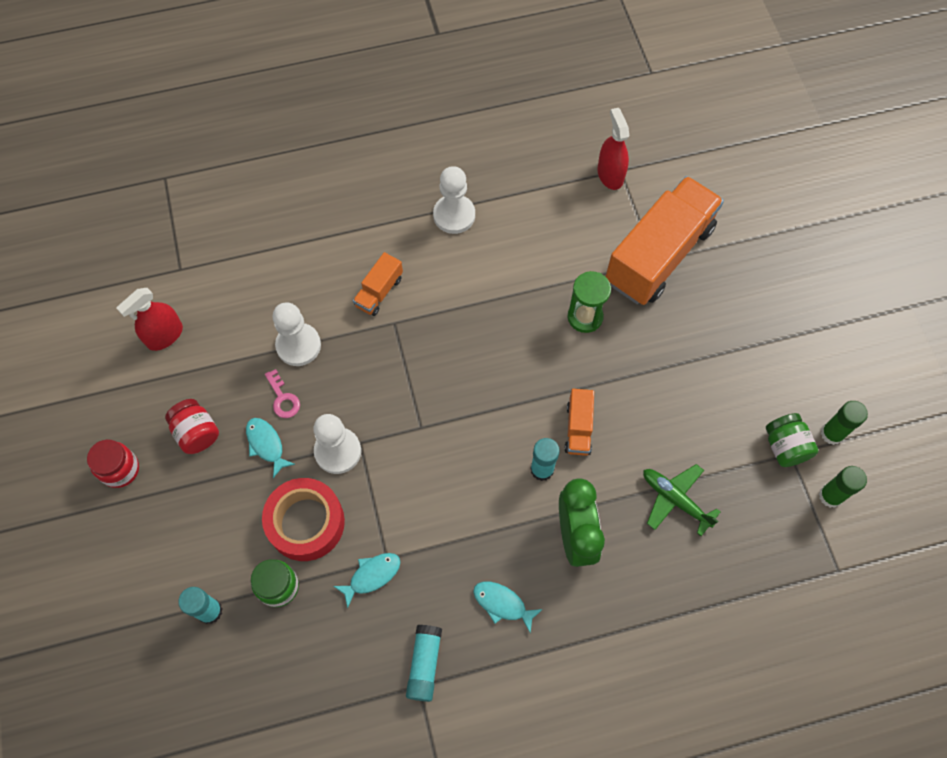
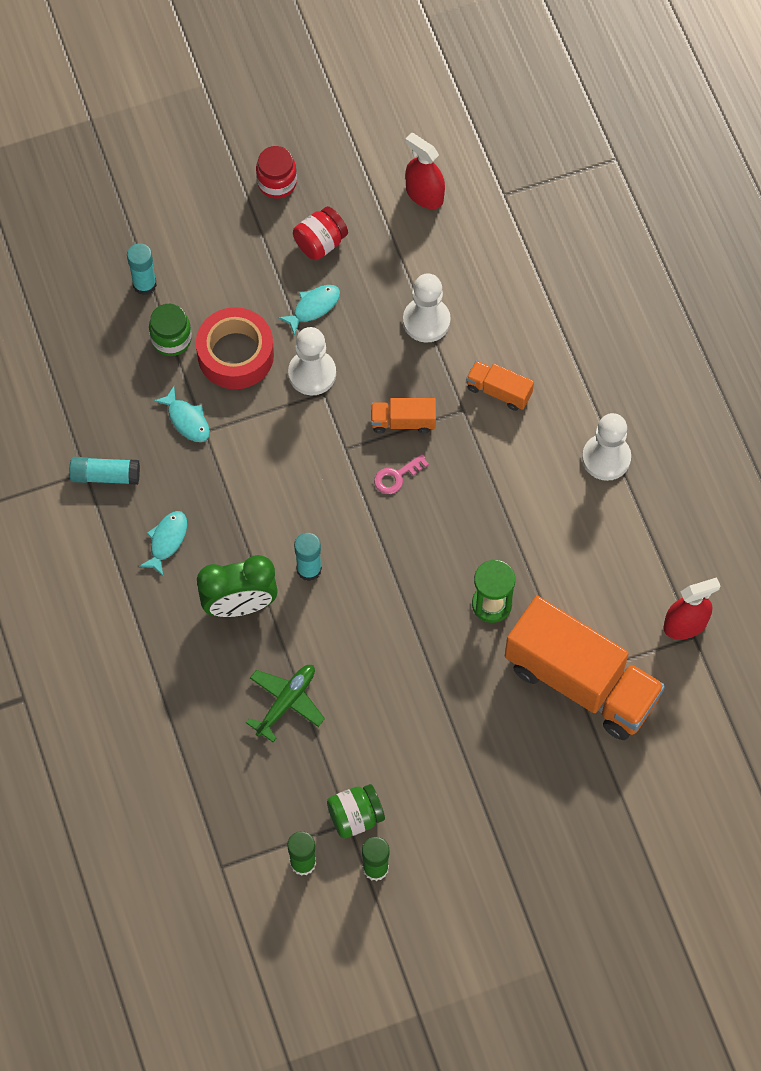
camera: 85 degrees right, 0 degrees up
pink key [265,369,300,418] -> pink key moved to [374,454,429,494]
orange truck [564,389,594,456] -> orange truck moved to [371,398,436,433]

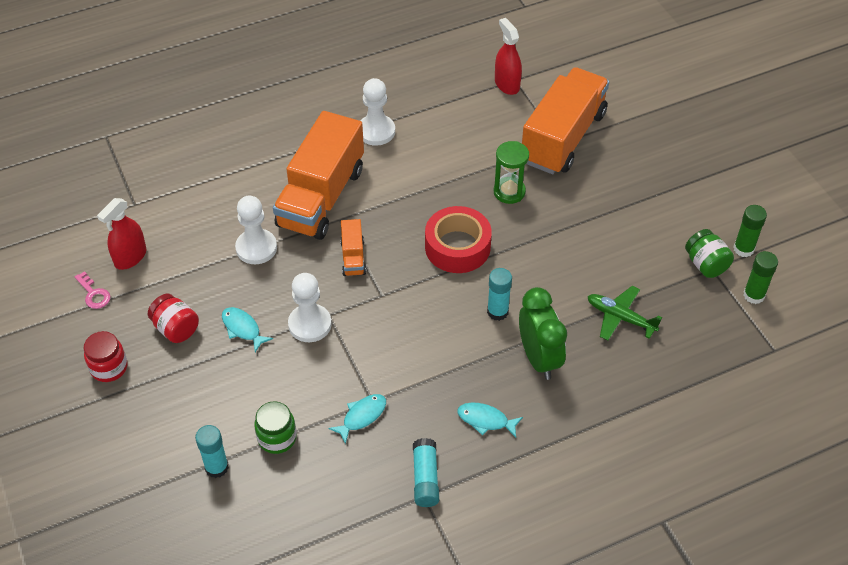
camera: 95 degrees left, 15 degrees down
red tape [196,307,274,389] -> red tape moved to [425,206,492,273]
pink key [374,454,429,494] -> pink key moved to [75,271,111,309]
orange truck [466,360,534,411] -> orange truck [273,111,364,240], size x2.29

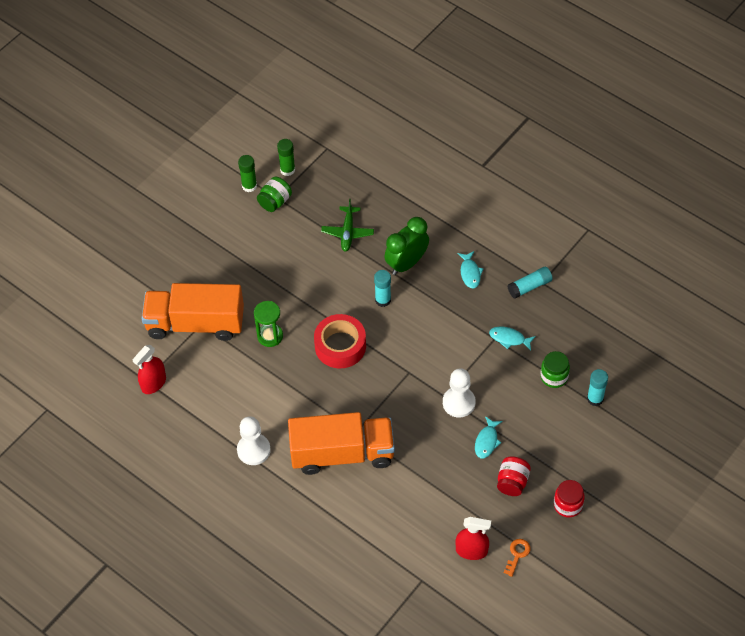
camera: 115 degrees left, 5 degrees up
pink key [75,271,111,309] -> orange key [504,539,530,577]
white pawn [235,196,277,264] -> none
orange truck [340,219,366,276] -> none

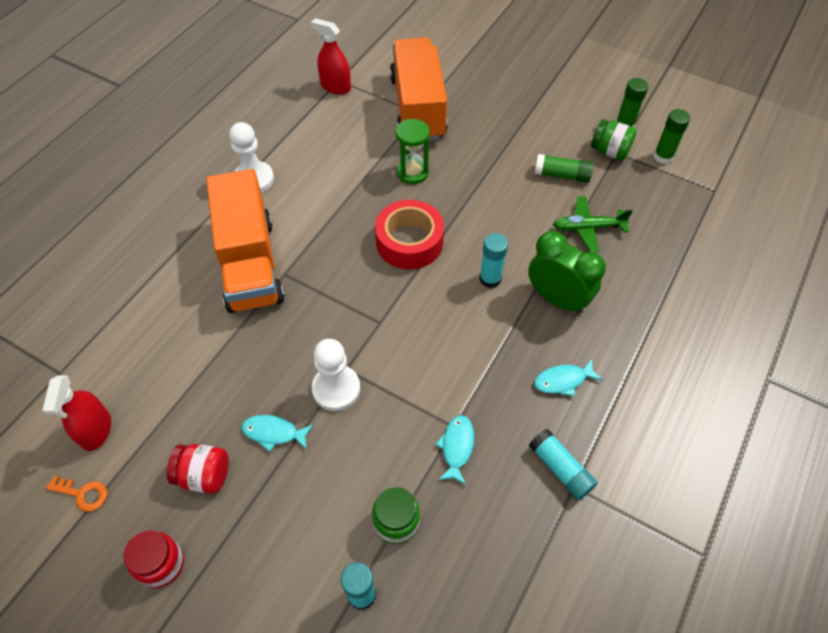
camera: 80 degrees right, 0 degrees up
none -> green glue stick [535,154,593,183]

